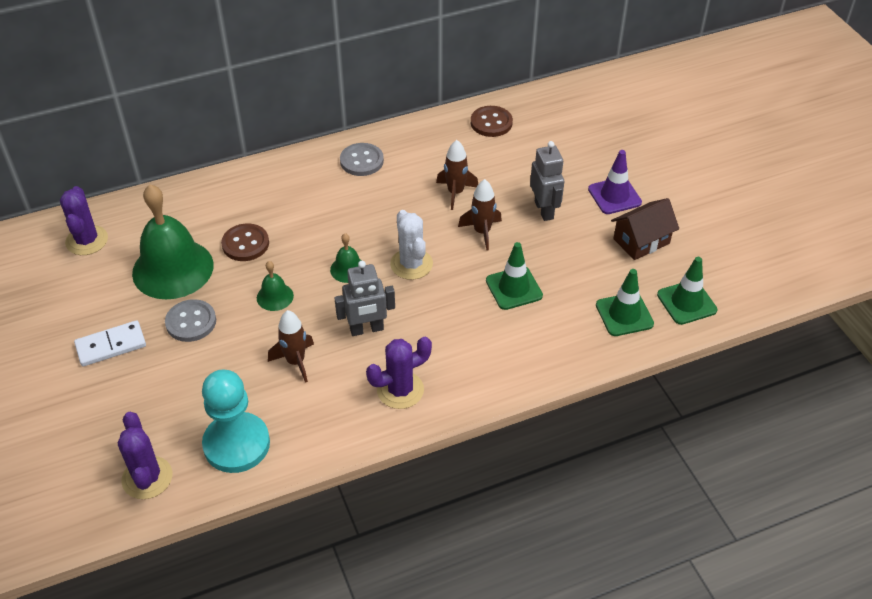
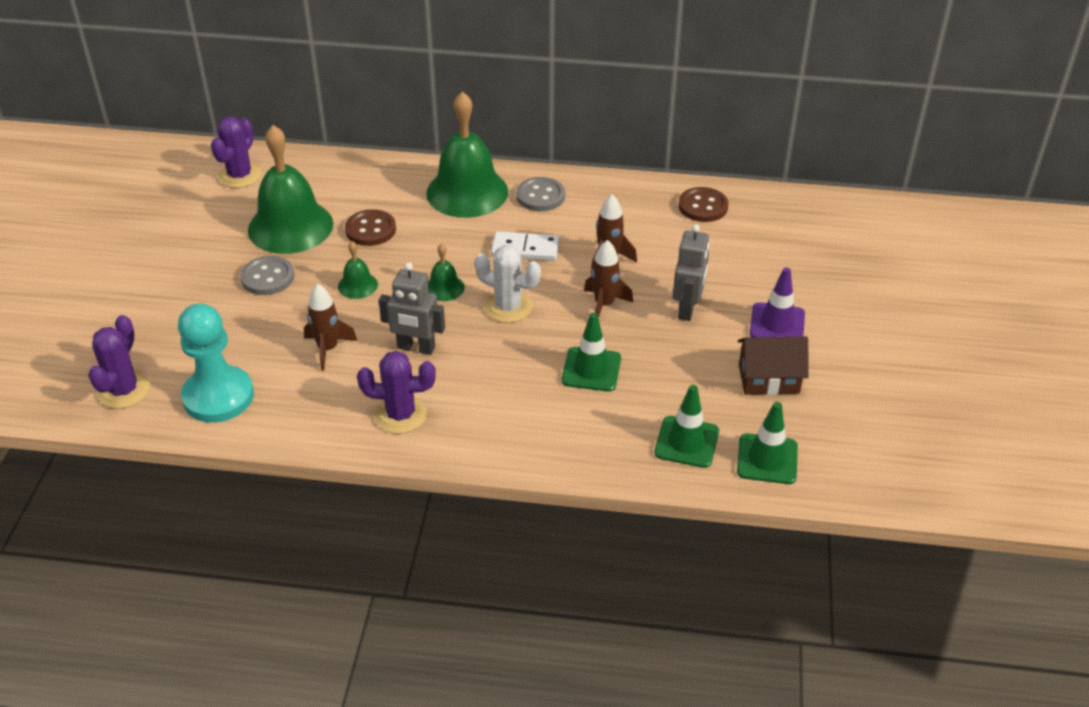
camera: 30 degrees right, 5 degrees down
white domino [74,320,146,367] -> white domino moved to [491,231,560,261]
white cactus [390,210,433,280] -> white cactus turned 75 degrees counterclockwise [475,245,541,323]
none -> green bell [426,92,508,218]

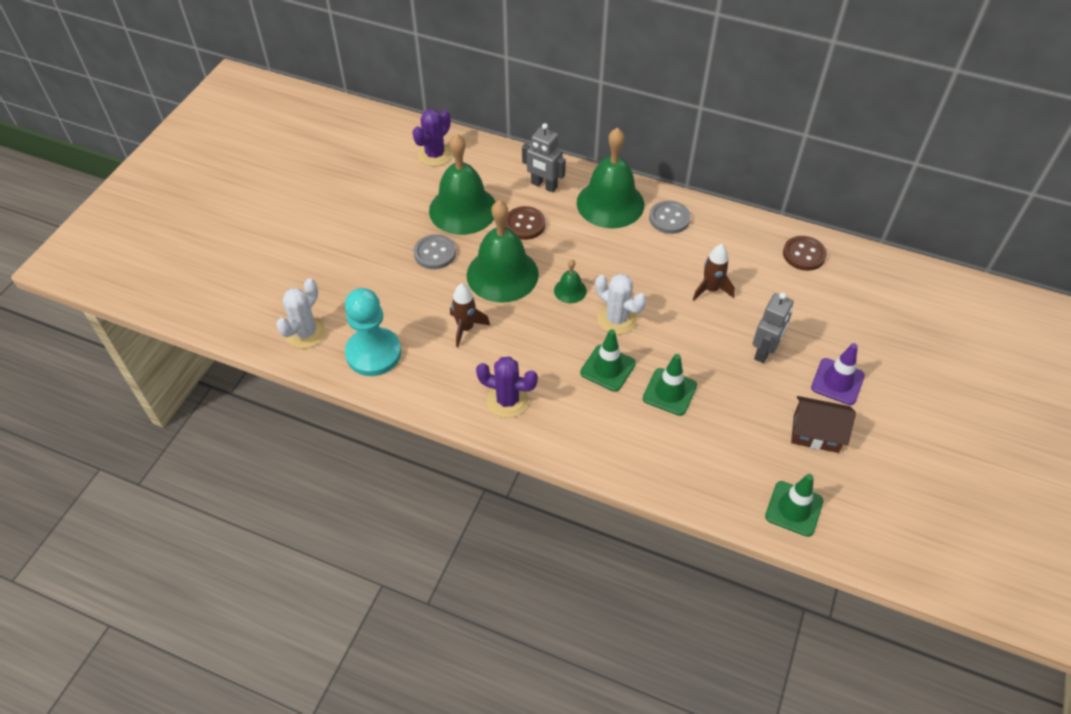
camera: 15 degrees right, 10 degrees up
purple cactus [88,315,150,409] -> white cactus [276,278,326,349]
green bell [338,241,378,299] -> green bell [467,200,539,303], size x2.23
grey robot [379,262,445,355] -> grey robot moved to [522,123,566,192]
white domino [491,231,560,261] -> none
brown rocket [584,240,633,318] -> none
green traffic cone [654,385,719,468] -> green traffic cone moved to [580,329,636,392]

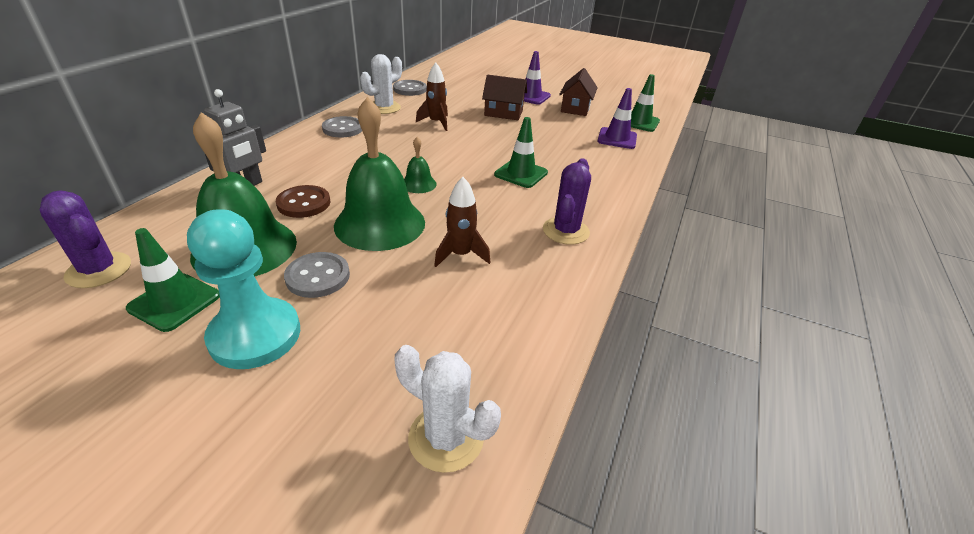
camera: 90 degrees left, 15 degrees down
turquoise pawn [345,288,401,376] -> turquoise pawn moved to [187,210,300,369]
green bell [577,128,644,228] -> none
white cactus [595,274,646,334] -> white cactus moved to [360,54,402,114]
green traffic cone [643,354,697,416] -> green traffic cone moved to [126,228,220,332]
grey robot [753,292,794,363] -> brown house [482,75,527,120]
brown button [783,236,827,271] -> grey button [393,80,427,96]
none -> purple traffic cone [598,88,637,149]

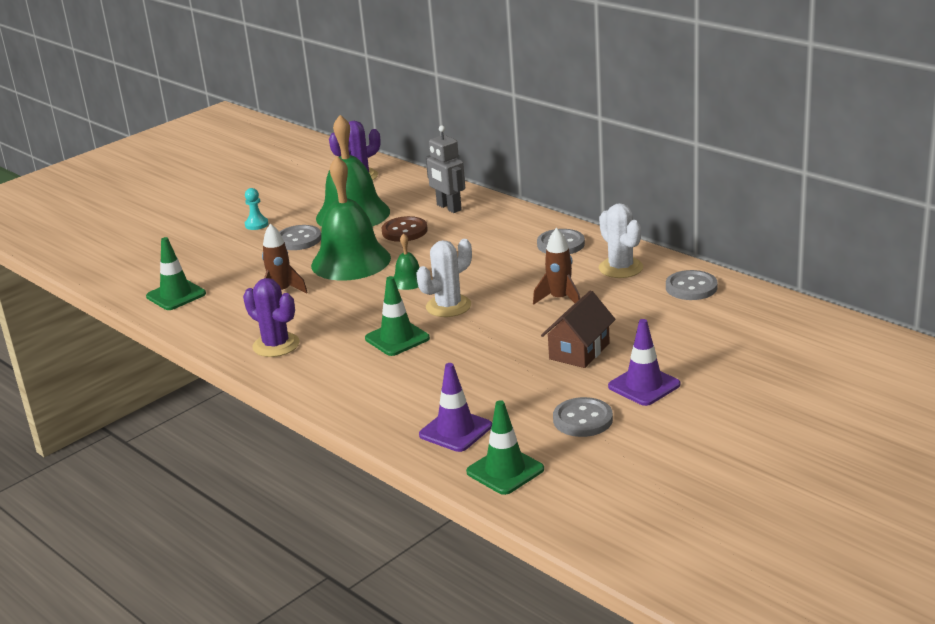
camera: 115 degrees right, 10 degrees down
green traffic cone [126,228,220,332] -> green traffic cone moved to [146,237,206,310]
turquoise pawn [187,210,300,369] -> turquoise pawn [245,188,269,230], size x0.44
white cactus [395,345,501,473] -> white cactus moved to [416,239,472,317]
brown house [559,68,598,116] -> grey button [553,397,613,437]

